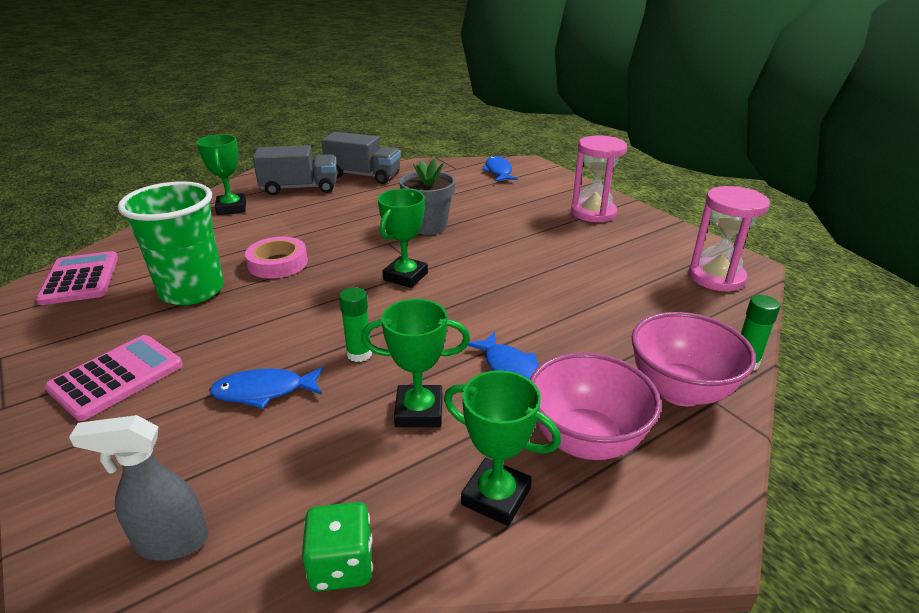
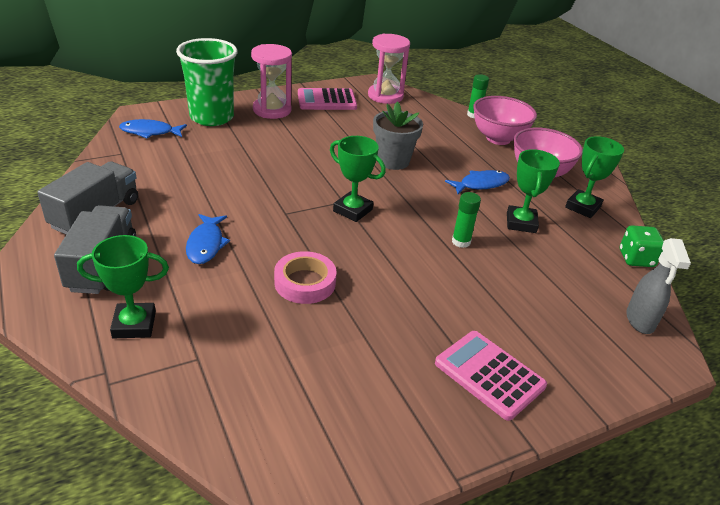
camera: 85 degrees left, 5 degrees up
pink calculator [36,251,118,305] -> pink calculator moved to [298,88,357,110]
green cup [118,181,224,305] -> green cup moved to [176,38,238,126]
blue fish [209,367,323,409] -> blue fish moved to [186,214,230,264]
grey flower pot [399,159,456,235] -> grey flower pot moved to [373,101,423,170]

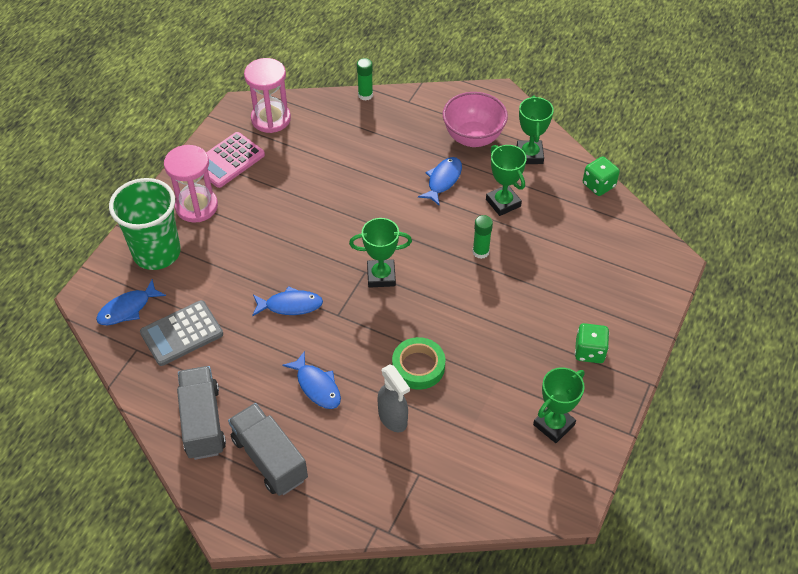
camera: 35 degrees left, 15 degrees up
green trophy [77,235,169,338] -> green trophy moved to [533,368,585,443]
pink tape [274,251,336,304] -> green tape [392,337,445,390]
grey flower pot [373,101,423,170] -> none
pink calculator [435,331,547,421] -> green dice [575,323,609,363]
pink bowl [473,96,537,145] -> none
grey spray bottle [626,238,691,334] -> grey spray bottle moved to [378,364,410,432]
none -> grey calculator [140,300,223,366]
none -> blue fish [252,286,323,317]

